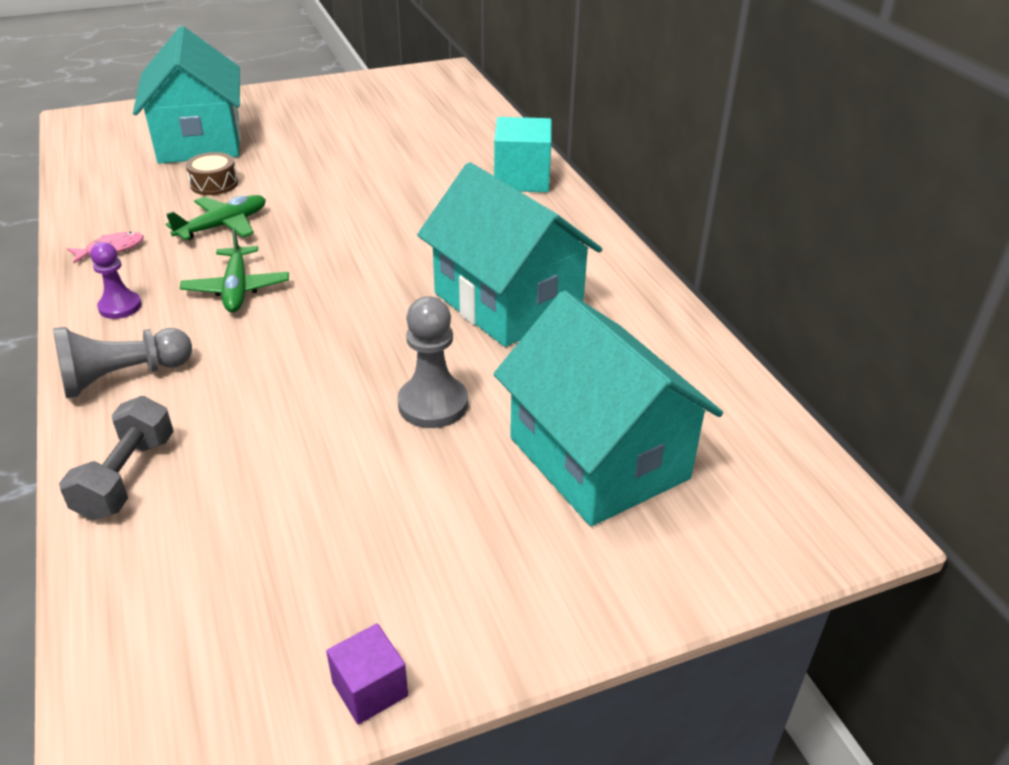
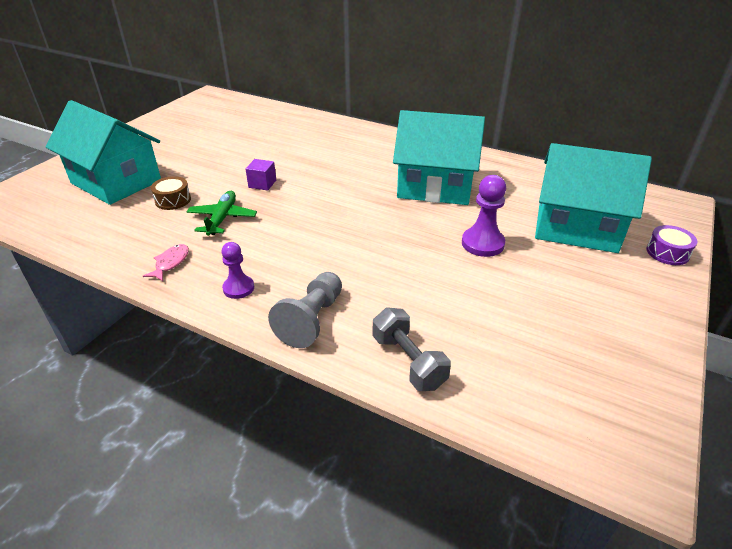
camera: 40 degrees left, 0 degrees up
green plane [180,227,289,312] -> none
purple cube [326,623,408,725] -> purple cube moved to [245,159,276,191]
grey pawn [397,296,468,428] -> purple pawn [462,175,506,257]
turquoise cube [494,117,552,192] -> none
none -> purple drum [646,225,698,265]

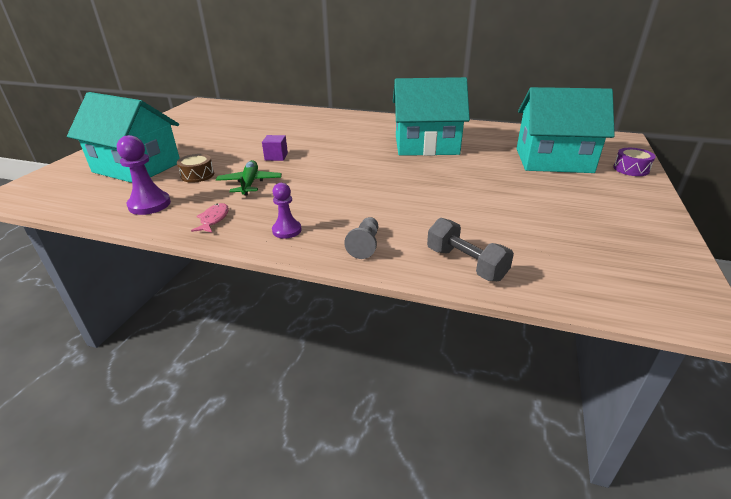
camera: 10 degrees left, 5 degrees down
grey pawn [268,272,342,348] -> grey pawn [344,217,378,259], size x0.66
purple pawn [462,175,506,257] -> purple pawn moved to [117,135,171,215]

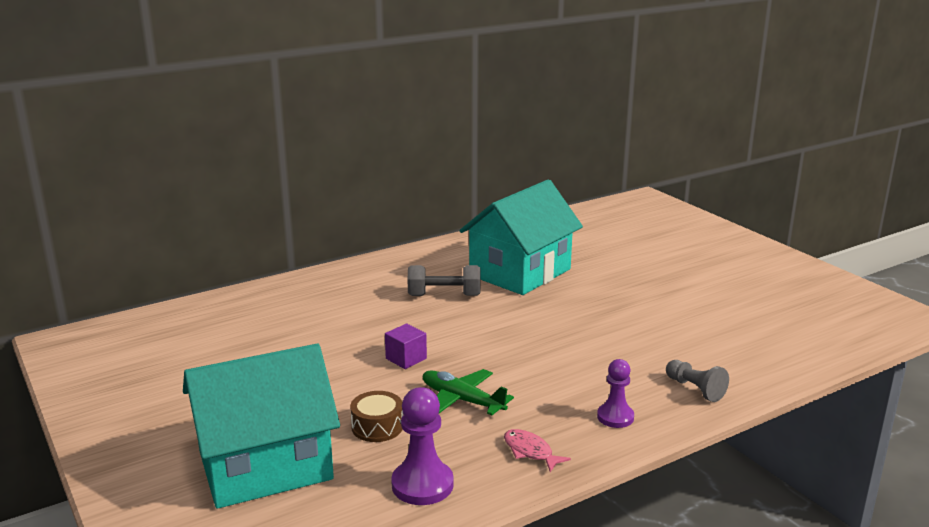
camera: 50 degrees left, 10 degrees down
grey dumbbell [427,218,514,281] -> grey dumbbell moved to [408,265,481,296]
turquoise house [516,87,615,173] -> none
purple drum [613,148,656,176] -> none

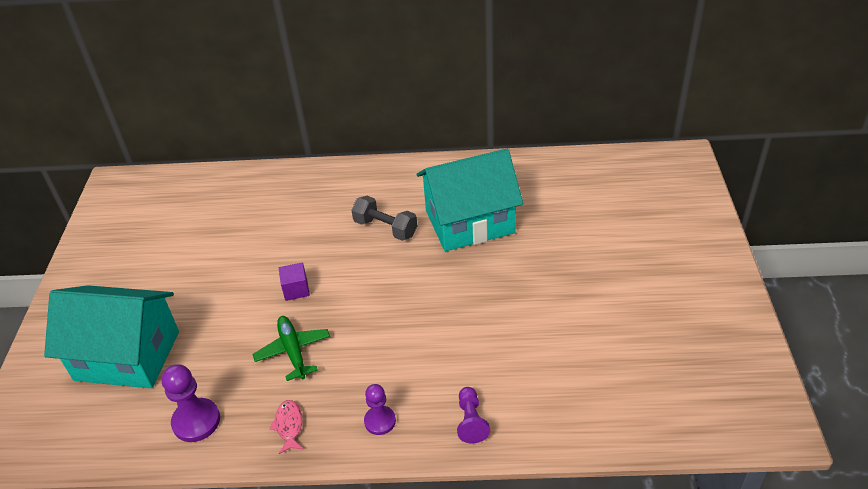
camera: 35 degrees right, 20 degrees up
brown drum [350,391,403,442] -> none
grey pawn [666,360,729,402] -> purple pawn [457,387,490,444]

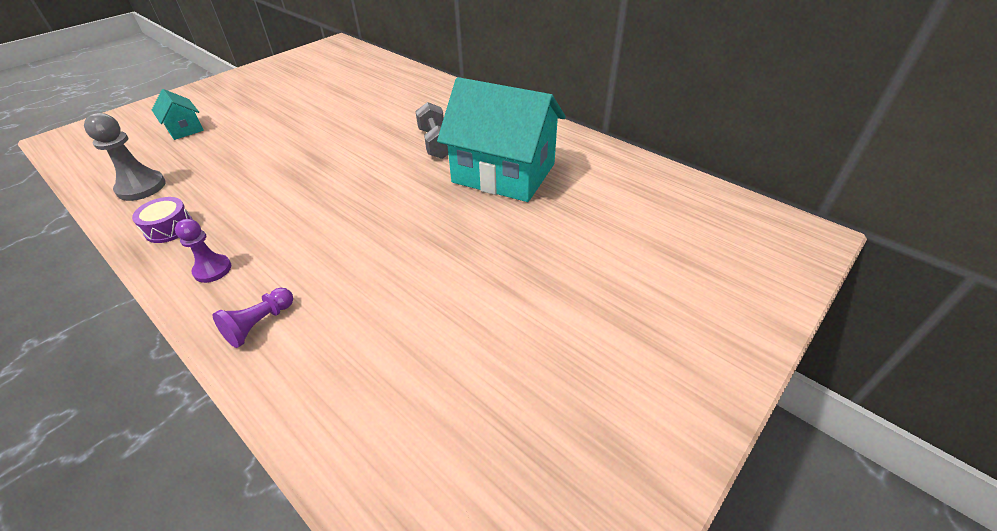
camera: 40 degrees right, 0 degrees up
turquoise house [44,285,179,388] -> turquoise house [152,89,204,140], size x0.46
purple pawn [161,364,220,442] -> grey pawn [84,113,166,201]
green plane [252,316,330,381] -> none
pink fish [270,400,304,454] -> purple drum [132,197,193,243]
purple cube [279,262,310,301] -> none

